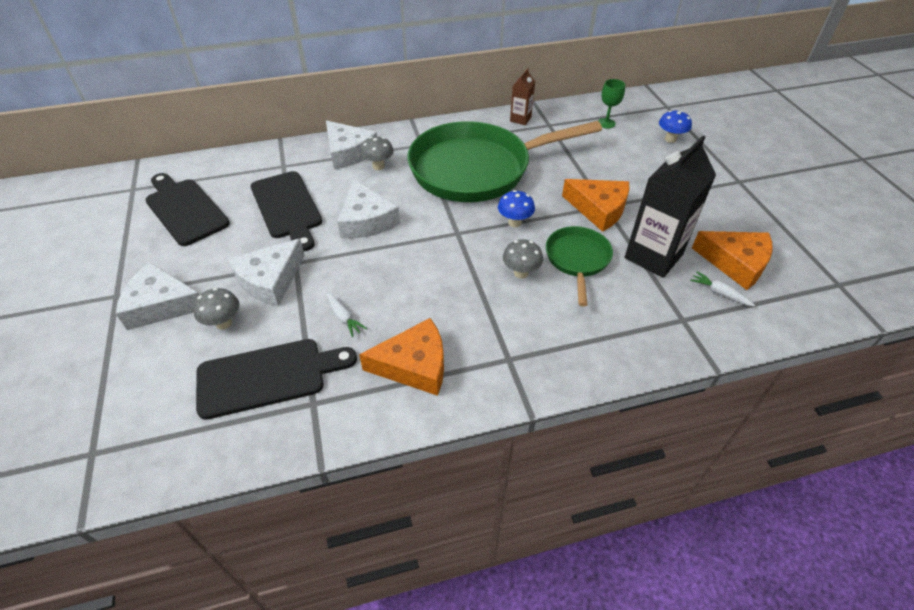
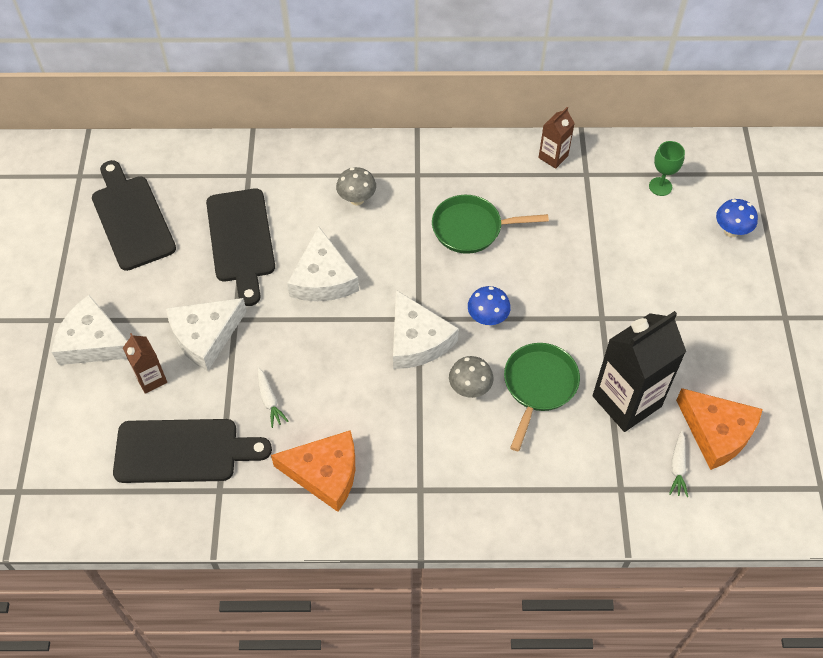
camera: 15 degrees right, 10 degrees up
grey mushroom [193,288,239,330] -> brown carton [123,333,167,394]
white cheese [326,120,377,169] -> white cheese moved to [393,290,459,369]
green pan [407,121,602,202] -> green pan [432,195,549,254], size x0.48
orange cheese [562,179,630,232] -> none
white carrot [690,271,755,307] -> white carrot turned 135 degrees counterclockwise [669,431,688,497]

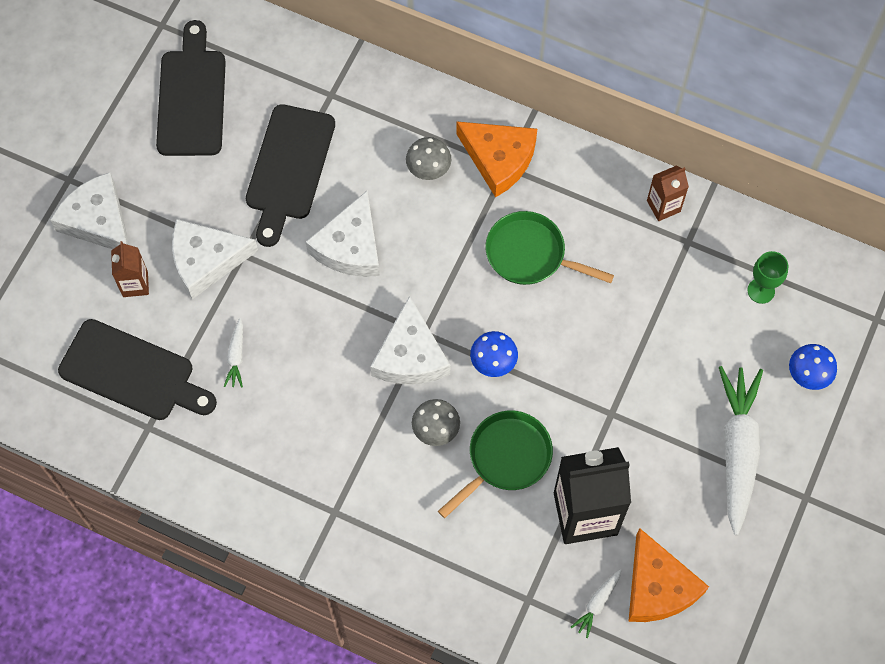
camera: 25 degrees right, 10 degrees up
orange cheese [271,430,355,512] -> orange cheese moved to [456,122,537,198]
none -> white carrot [719,366,763,536]

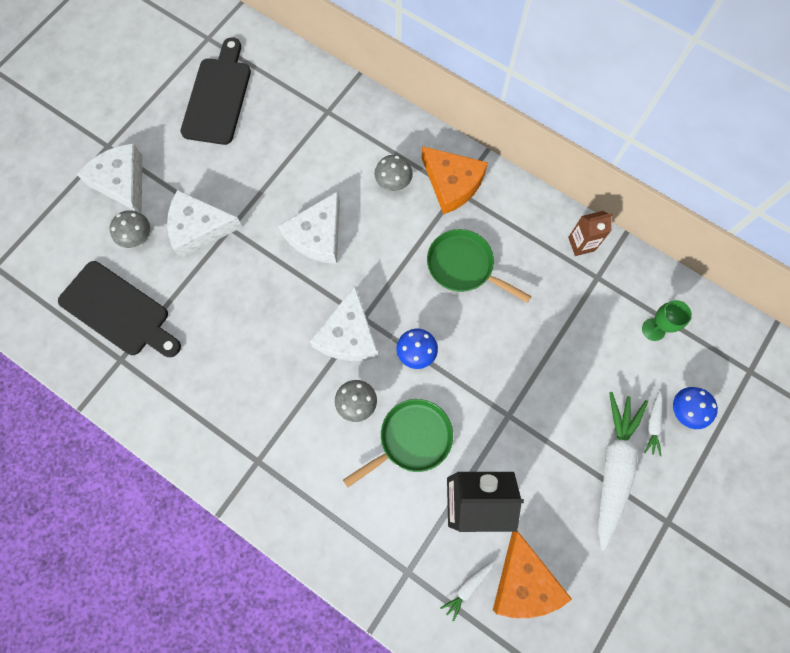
camera: 10 degrees right, 5 degrees up
brown carton [111,241,149,297] -> grey mushroom [109,210,150,248]
white carrot [224,318,243,388] -> white carrot moved to [644,391,663,456]
black cutting board [246,104,335,247] -> none

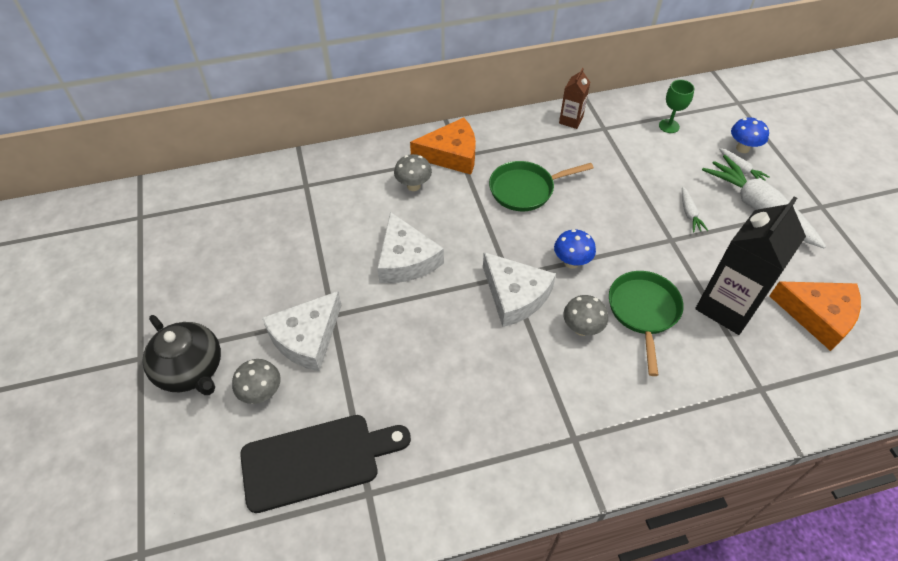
camera: 50 degrees left, 20 degrees down
white cheese [76,143,142,214] -> black teapot [143,315,221,395]
black cutting board [180,37,251,145] -> none
white carrot [440,561,494,622] -> white carrot moved to [682,187,708,232]

